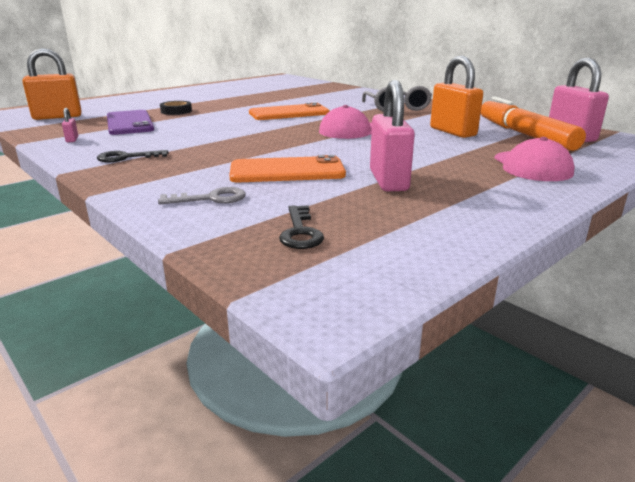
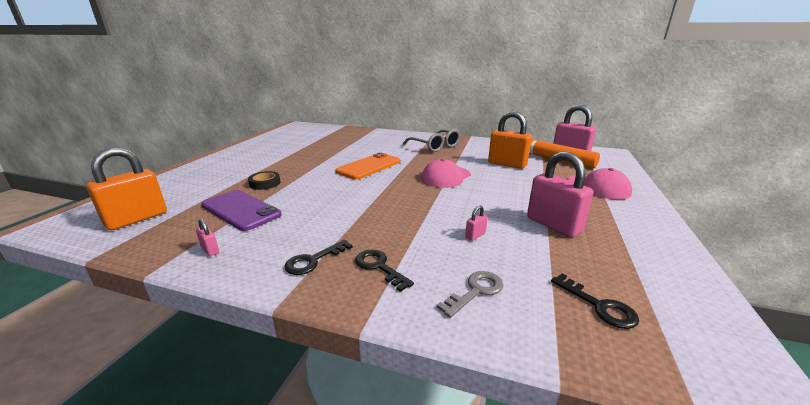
camera: 30 degrees left, 0 degrees up
orange phone [229,155,346,182] -> pink padlock [465,206,488,241]
none -> black key [355,250,414,292]

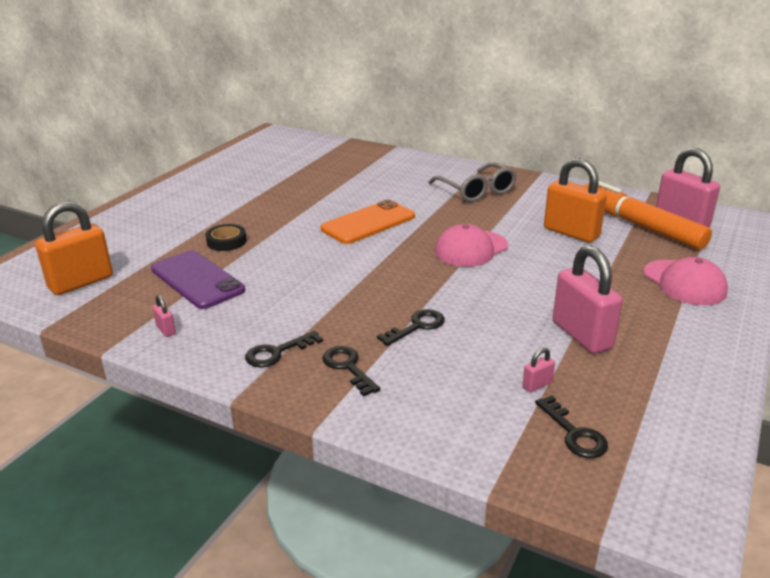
camera: 10 degrees right, 5 degrees up
grey key [436,271,504,318] -> none
pink padlock [465,206,488,241] -> pink padlock moved to [522,348,555,392]
none -> black key [377,309,445,346]

